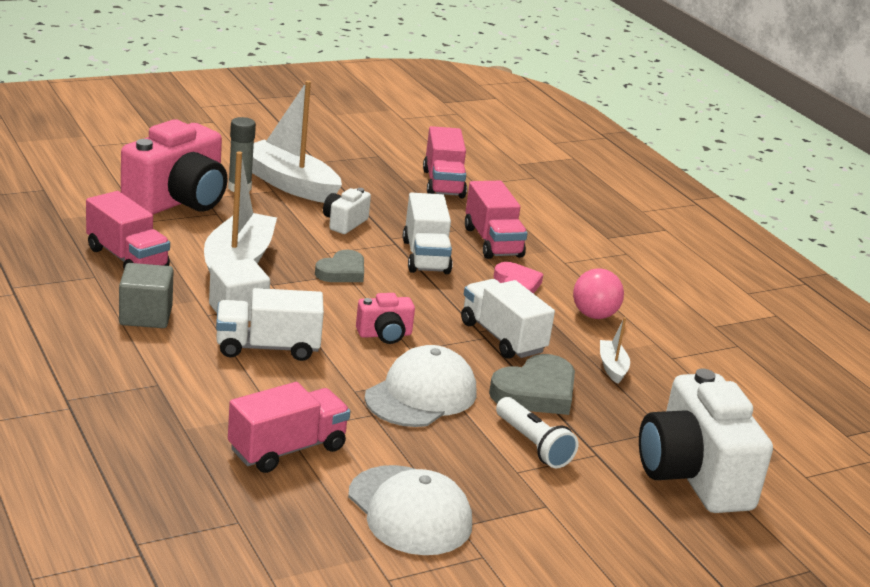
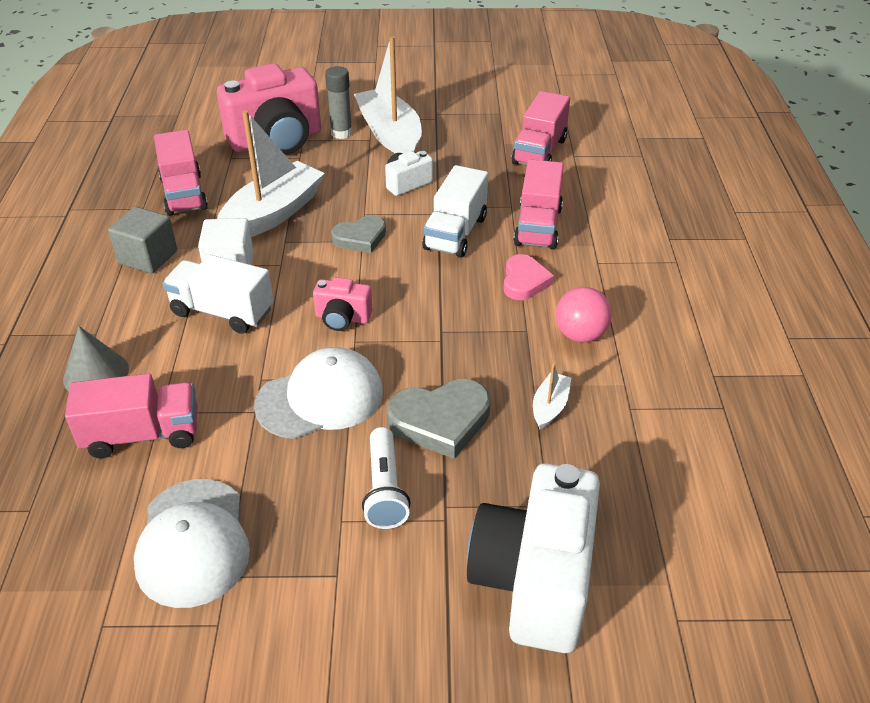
camera: 30 degrees right, 15 degrees up
white truck [461,279,555,359] -> none
none -> grey cone [63,326,129,392]

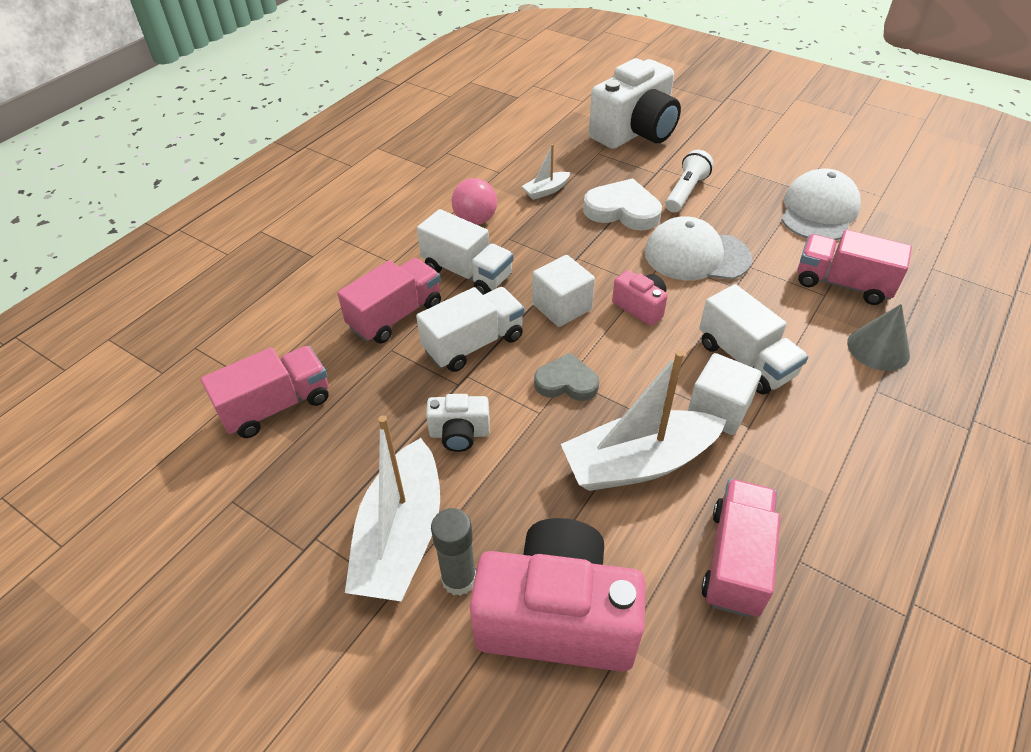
camera: 145 degrees left, 5 degrees up
grey cube [108,207,177,274] -> none
grey heart [387,379,491,459] -> white heart [583,178,662,231]
pink heart [503,254,554,300] -> white truck [417,209,514,295]
none -> white cube [532,255,595,327]

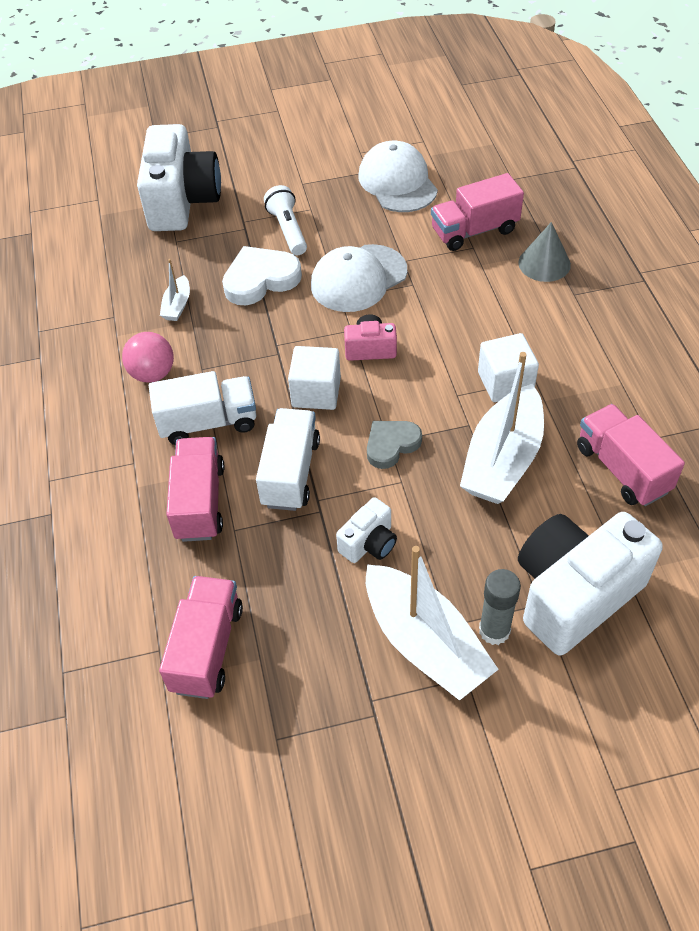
camera: 45 degrees left, 5 degrees up
pink camera [470,518,646,672] -> white camera [518,512,663,655]
white truck [699,284,808,394] -> none

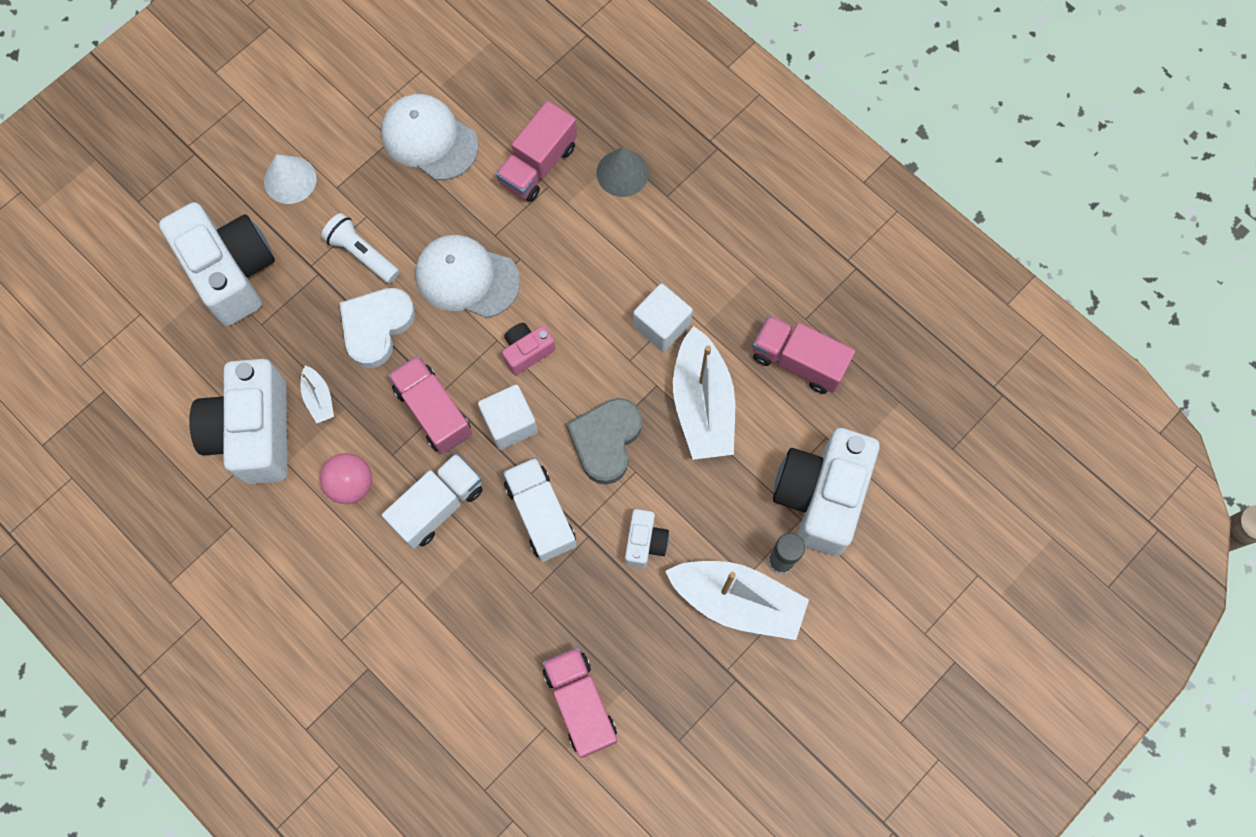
camera: 35 degrees left, 20 degrees up
pink truck [166,437,224,542] -> pink truck moved to [388,355,472,454]
white cap [311,244,407,312] -> white cap turned 90 degrees clockwise [415,235,520,318]
grey heart [367,421,422,469] -> grey heart [566,398,642,485], size x1.50
none -> white camera [189,359,287,484]
none -> white cone [264,154,317,204]

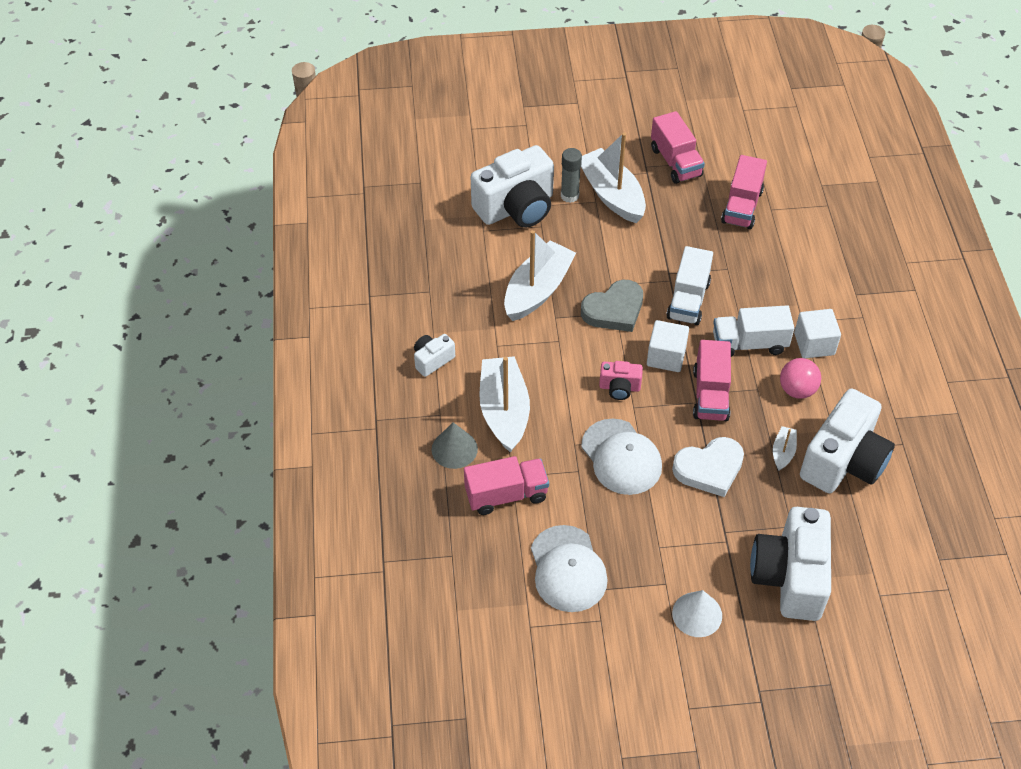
camera: 140 degrees left, 20 degrees down
white flashlight [321,213,399,284] -> none
white camera [625,509,669,568] -> white camera moved to [414,334,455,377]
white cube [633,283,693,352] -> white cube moved to [794,309,841,358]
pink truck [752,315,855,394] -> pink truck moved to [651,111,705,184]
none -> white boat [479,356,530,453]

